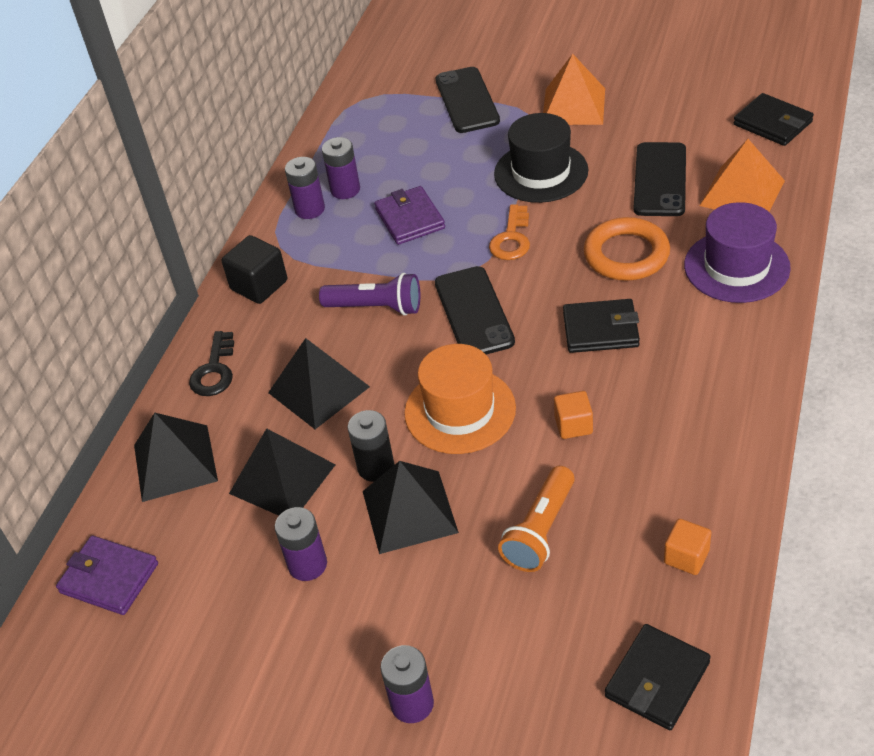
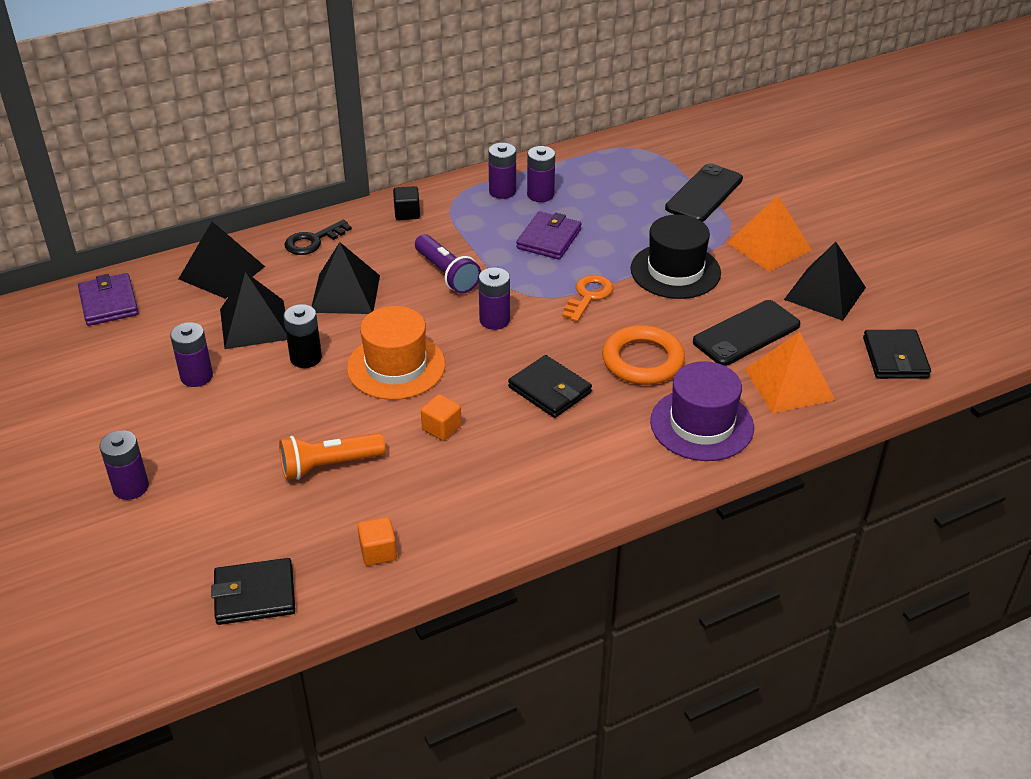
camera: 40 degrees right, 5 degrees down
black cube [222,235,287,304] -> black cube [393,186,420,220], size x0.65
black pyramid [363,461,459,554] -> black pyramid moved to [784,242,866,321]
black phone [435,266,515,355] -> purple battery [478,267,510,330]
orange key [489,204,530,260] -> orange key turned 150 degrees clockwise [563,275,613,322]

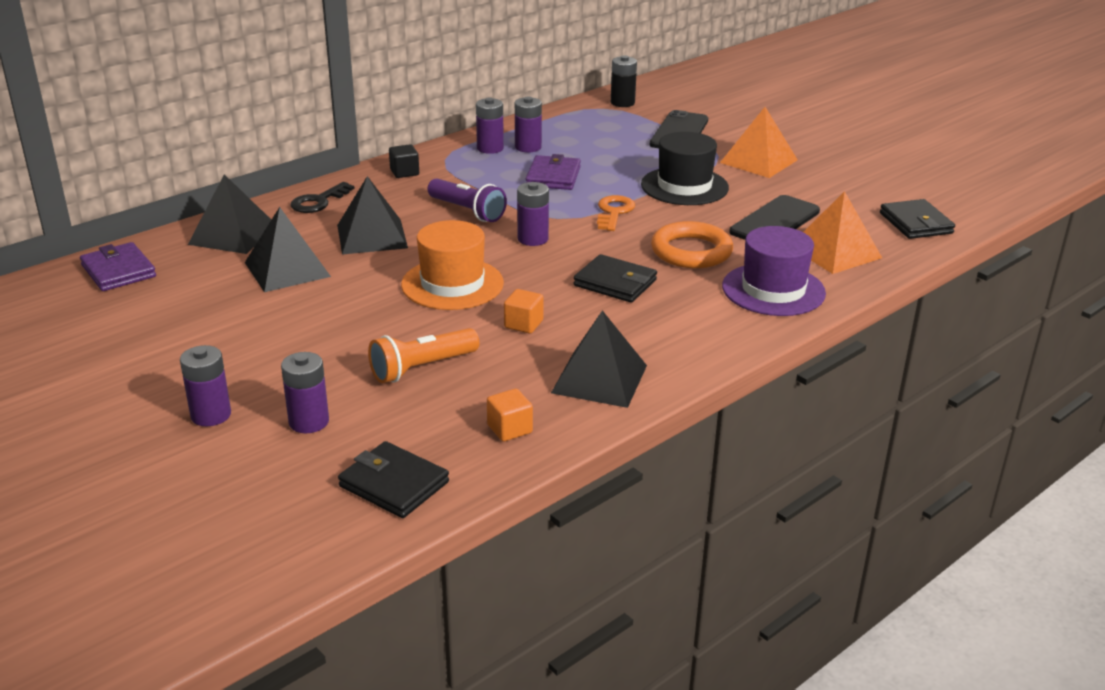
camera: 15 degrees left, 10 degrees down
purple battery [170,322,213,387] -> purple battery moved to [281,352,329,433]
black wallet [211,558,295,625] -> black wallet turned 60 degrees clockwise [338,441,449,518]
black battery [283,304,322,368] -> black battery moved to [611,55,637,107]
black pyramid [784,242,866,321] -> black pyramid moved to [551,310,647,408]

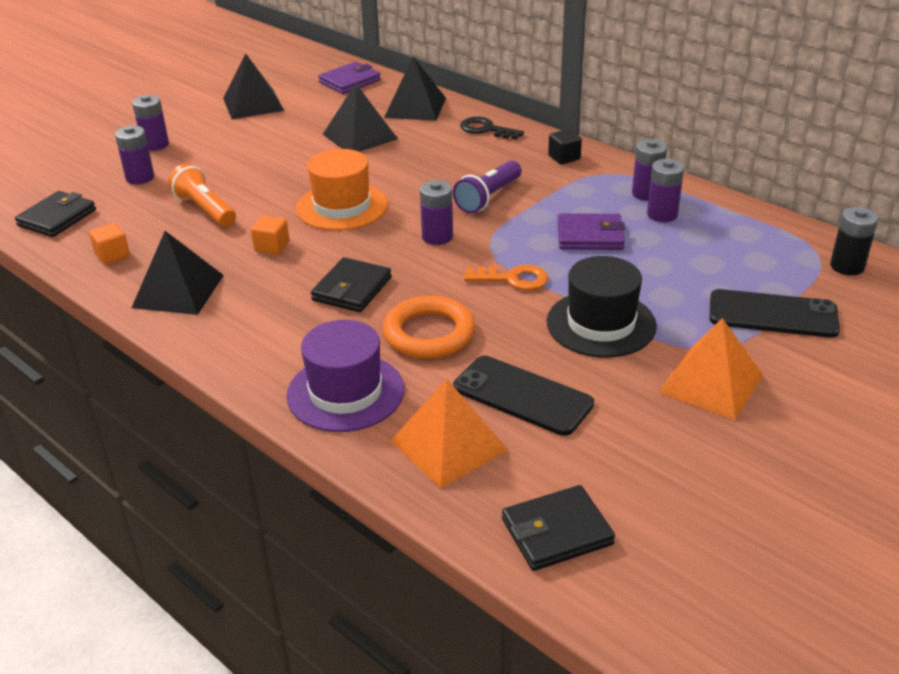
camera: 85 degrees right, 5 degrees up
black pyramid [337,176,408,255] -> black pyramid moved to [223,54,284,119]

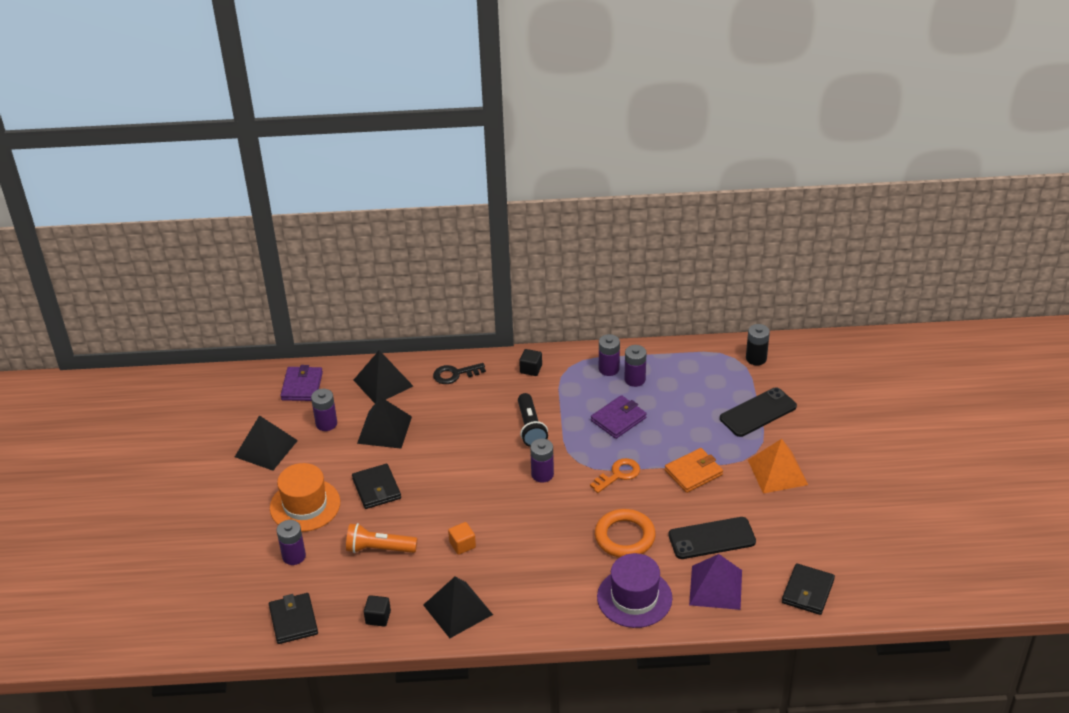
camera: 45 degrees left, 5 degrees up
orange cube [89,223,130,265] -> black cube [364,595,391,626]
purple battery [132,95,169,151] -> purple battery moved to [311,389,337,431]
orange hat [296,149,388,231] -> orange hat moved to [270,463,340,532]
black wallet [311,257,391,312] -> black wallet moved to [352,464,401,509]
orange pyramid [390,379,508,488] -> purple pyramid [689,554,742,610]
purple flashlight [453,160,521,213] -> black flashlight [518,393,548,447]
black hat [547,256,657,357] -> orange wallet [665,448,723,493]

